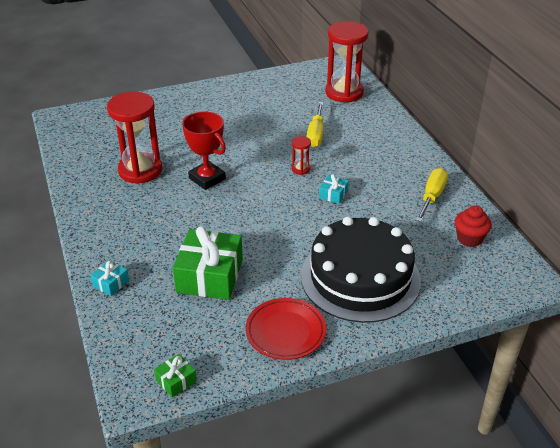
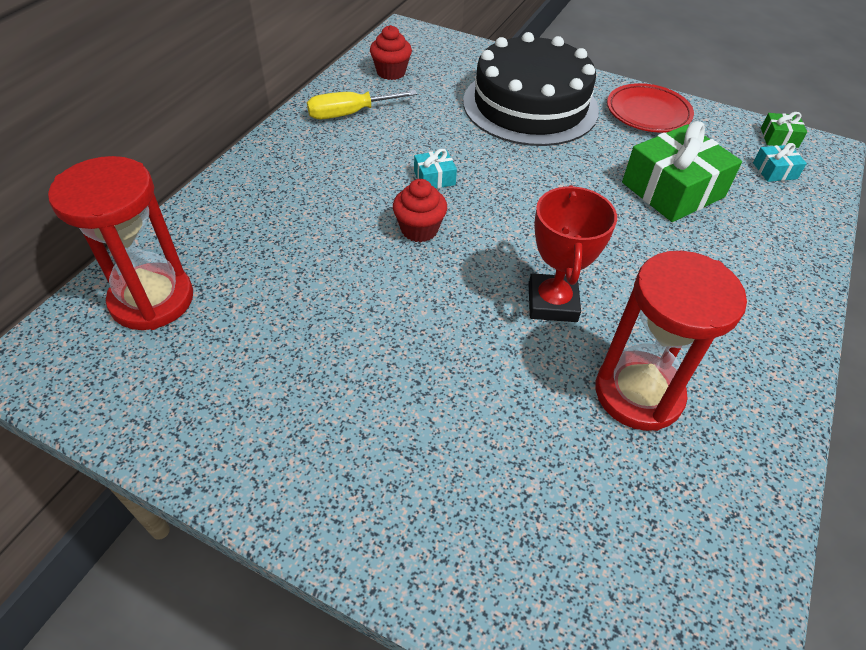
camera: 135 degrees left, 10 degrees up
turquoise gift [90,260,129,296] -> turquoise gift moved to [753,143,807,182]
red hourglass [292,136,311,175] -> red cupcake [393,179,447,242]
yellow screwdriver [306,102,324,147] -> none

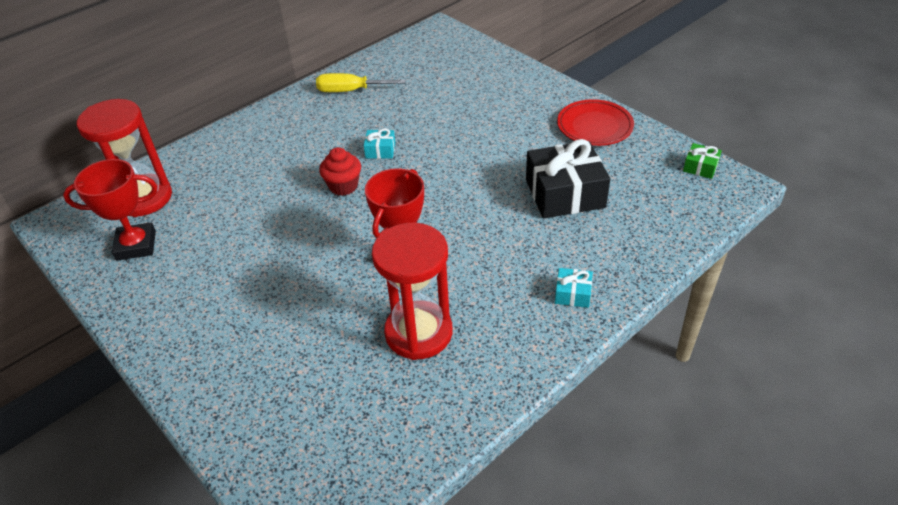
camera: 25 degrees right, 5 degrees down
red cupcake [370,25,412,80] -> none
black cake [463,32,599,146] -> none
green gift [622,121,742,222] -> black gift [526,139,610,219]
turquoise gift [753,143,807,182] -> turquoise gift moved to [555,268,593,308]
none -> red trophy [63,159,157,261]

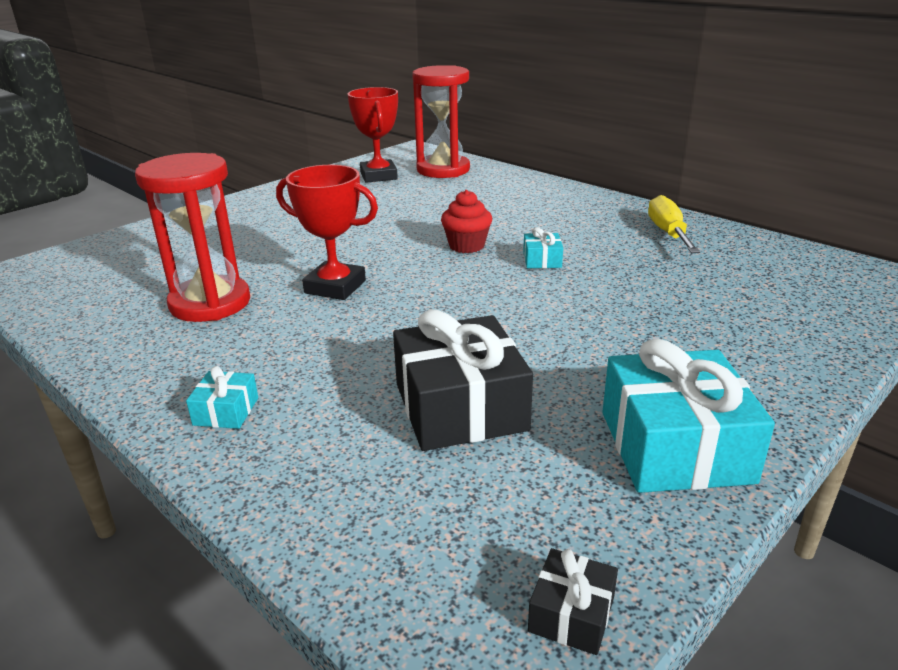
camera: 85 degrees right, 15 degrees down
red plate [557,99,634,146] -> turquoise gift [602,339,775,493]
green gift [683,143,722,179] -> black gift [528,548,618,655]

